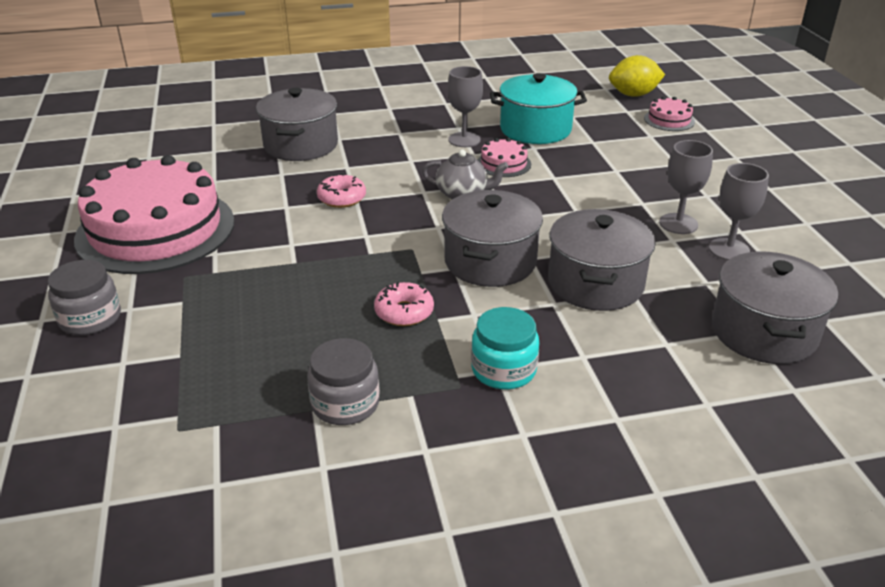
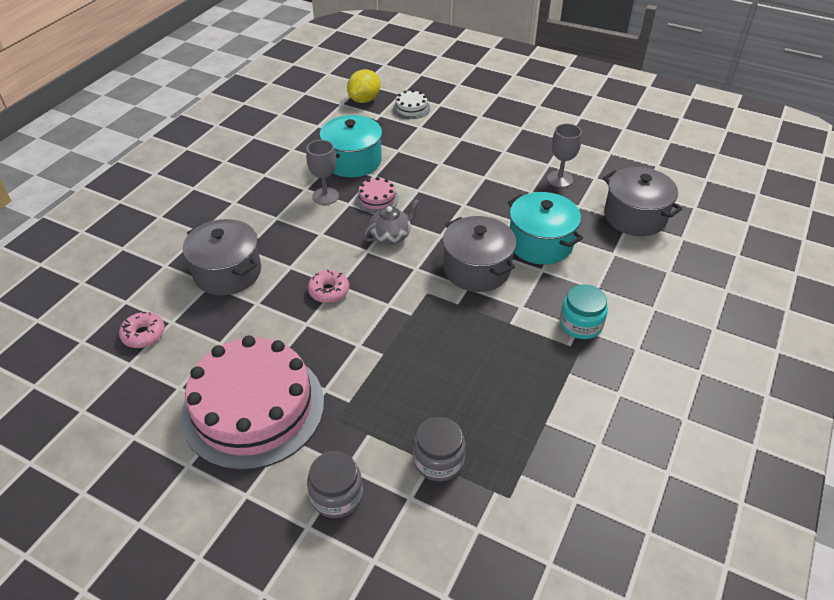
camera: 50 degrees left, 10 degrees up
grey jar [307,338,380,425] -> grey jar moved to [413,417,466,482]
pink donut [374,281,434,326] -> pink donut moved to [119,312,165,348]
grey pot [549,209,656,311] -> turquoise pot [508,192,583,265]
pink cake [644,96,695,131] -> white cake [393,90,430,119]
grey goblet [659,140,713,234] -> none

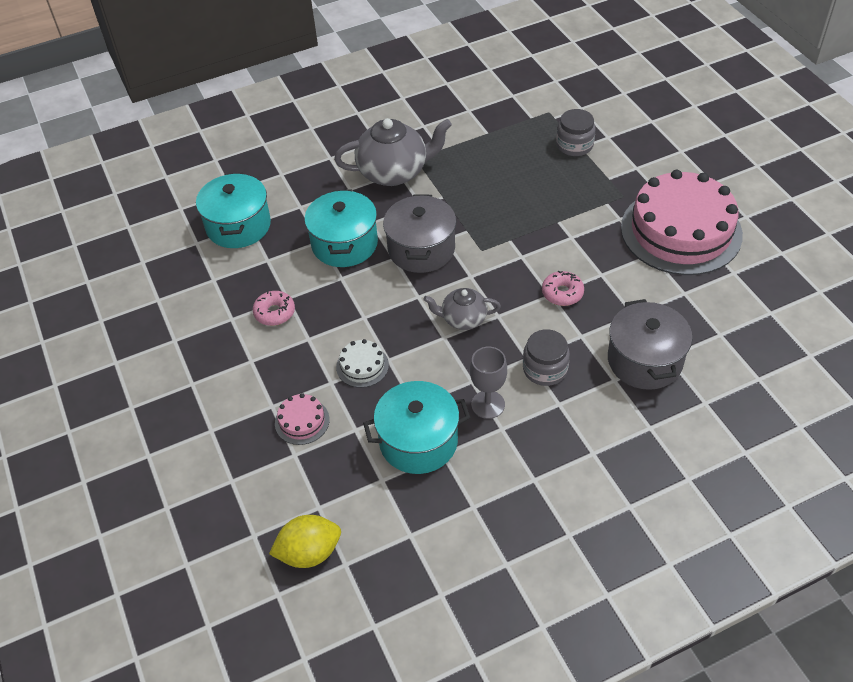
camera: 140 degrees left, 5 degrees up
pink donut [119,312,165,348] -> pink donut moved to [253,291,295,326]
grey jar [307,451,363,518] -> grey jar moved to [523,329,570,386]
pink cake [356,177,399,213] -> pink cake moved to [275,393,330,445]
white cake [393,90,430,119] -> white cake moved to [336,339,389,388]
grey goblet [547,124,582,188] -> none
turquoise jar [560,284,608,339] -> grey teapot [334,118,452,186]
grey pot [603,167,683,236] -> turquoise pot [196,172,271,248]

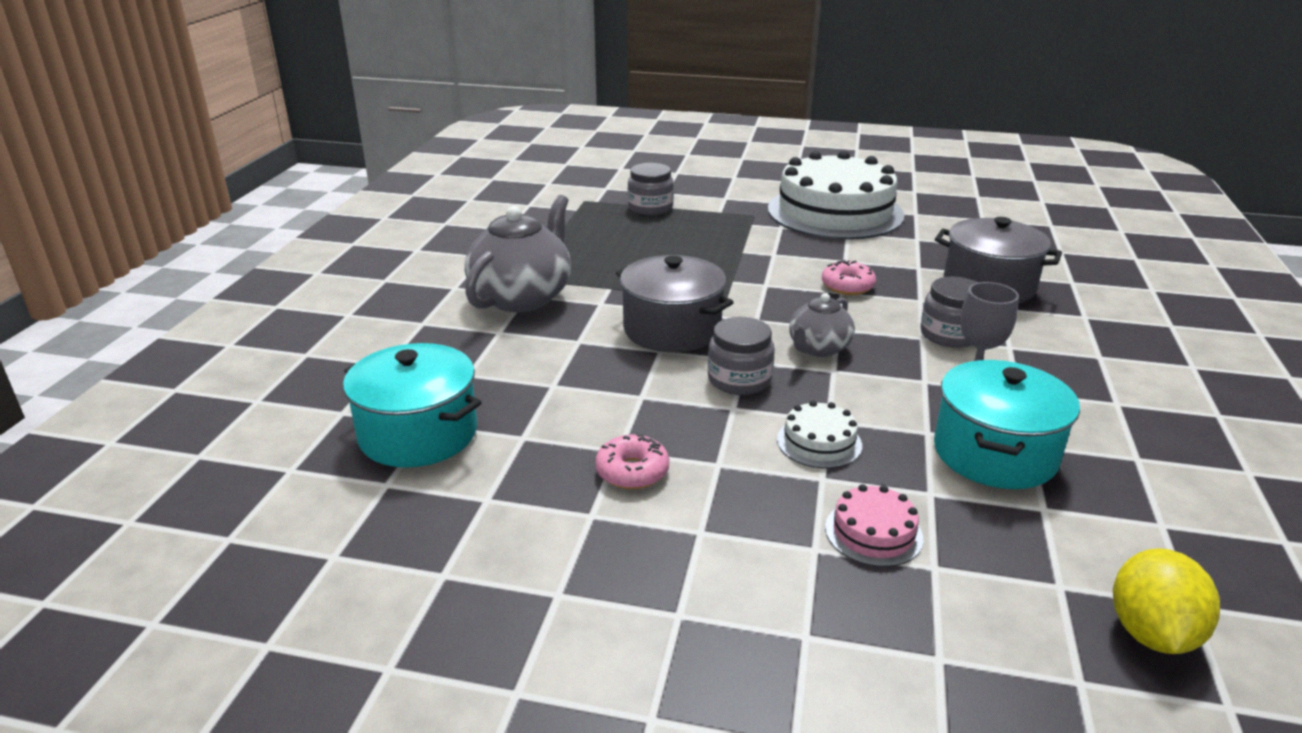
camera: 55 degrees left, 20 degrees down
turquoise pot [304,189,378,267] -> none
pink cake [621,170,743,275] -> white cake [768,151,904,240]
none -> grey jar [708,317,775,395]

